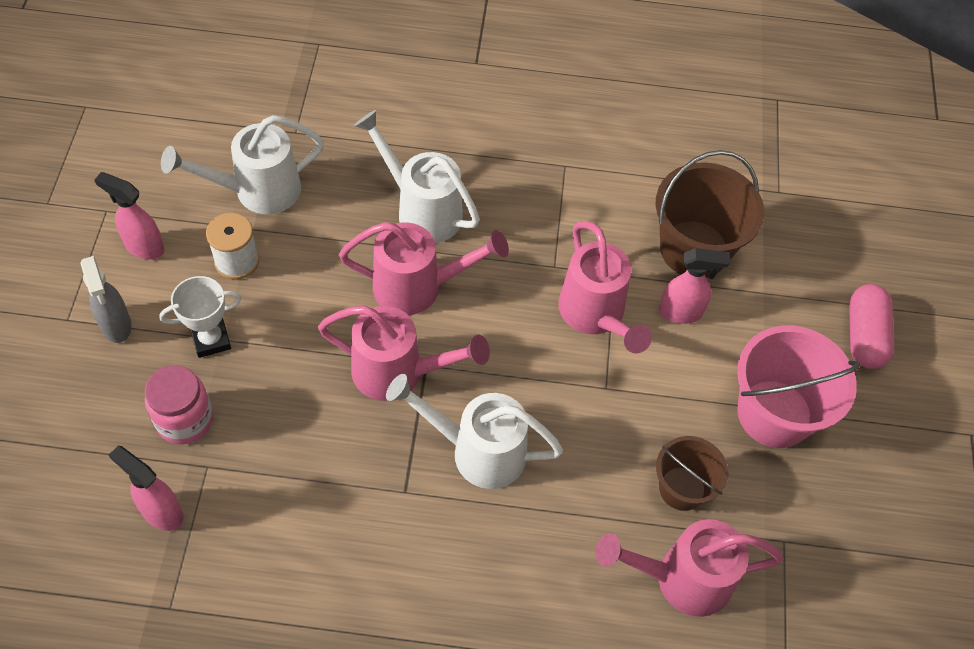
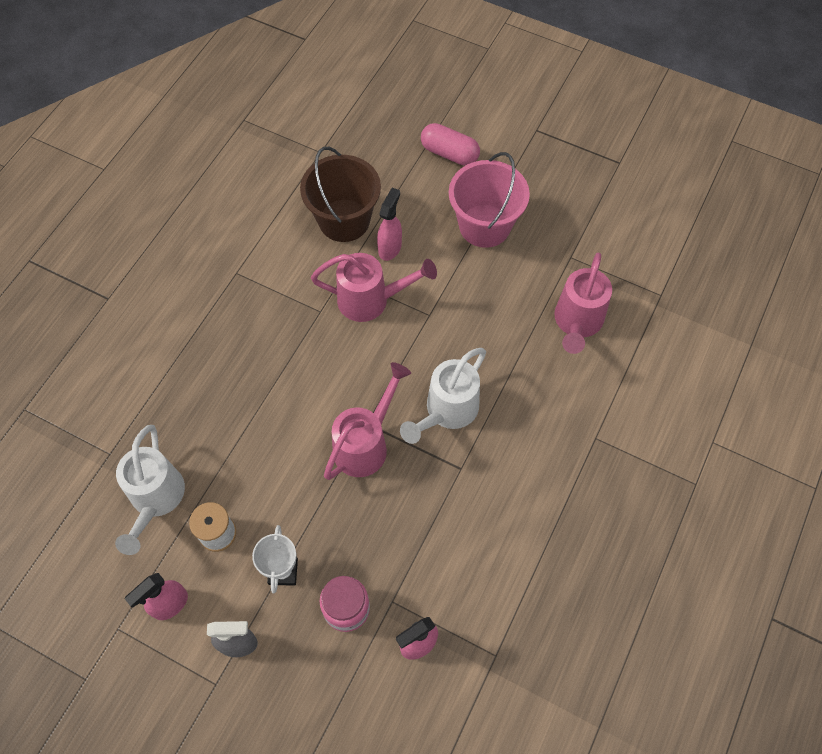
camera: 65 degrees left, 5 degrees up
pink watering can [339,222,509,315] -> none
white watering can [354,110,480,243] -> none
brown bucket [656,436,729,511] -> none

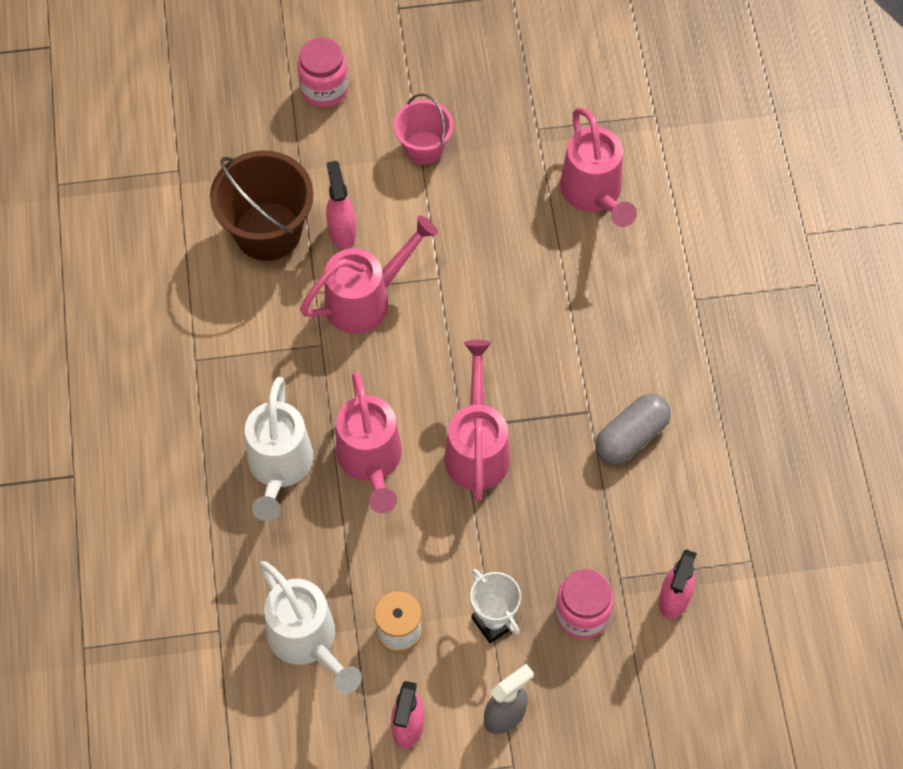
camera: 35 degrees left, 0 degrees up
white watering can [400,348,486,444] -> white watering can moved to [245,377,313,521]
pink capsule [421,123,480,166] -> pink jar [297,37,348,107]
pink bucket [449,152,530,248] -> pink bucket [394,94,453,165], size x0.60
none -> pink watering can [336,372,402,513]
none -> grey capsule [595,394,671,465]

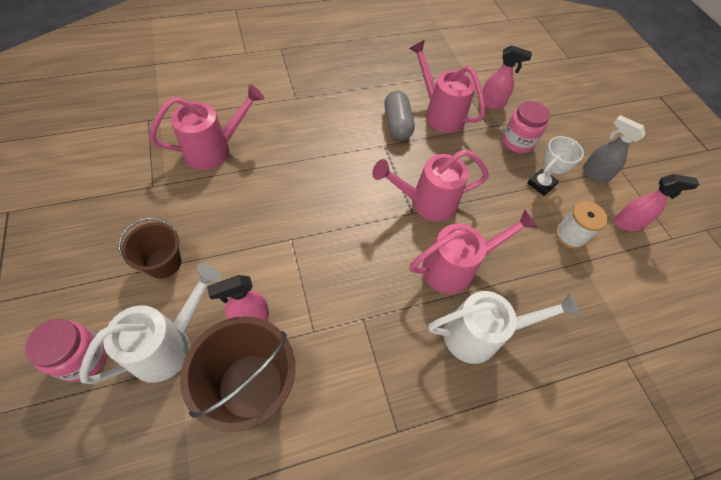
camera: 105 degrees left, 5 degrees down
white watering can [259,561,362,694] -> white watering can moved to [79,264,222,384]
pink watering can [300,216,438,334] -> pink watering can moved to [409,40,485,133]
pink bucket [394,94,453,165] -> brown bucket [118,218,181,279]
grey capsule [595,394,671,465] -> grey capsule turned 45 degrees clockwise [384,91,415,140]

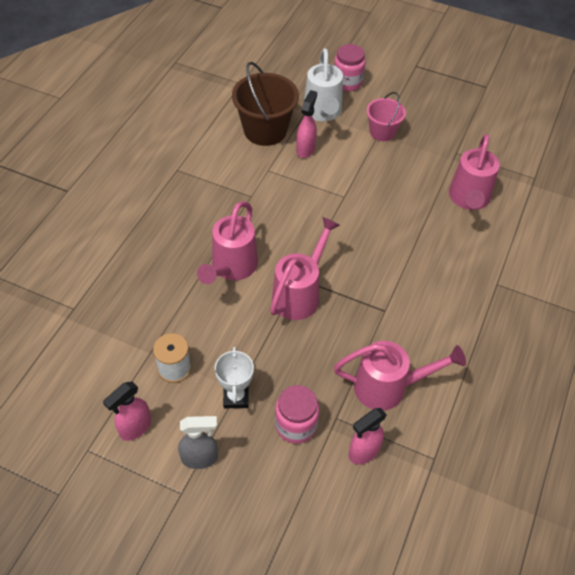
camera: 135 degrees right, 5 degrees down
brown bucket [118,218,181,279] -> pink bucket [367,92,406,141]
grey capsule [384,91,415,140] -> none
white watering can [428,291,580,364] -> none

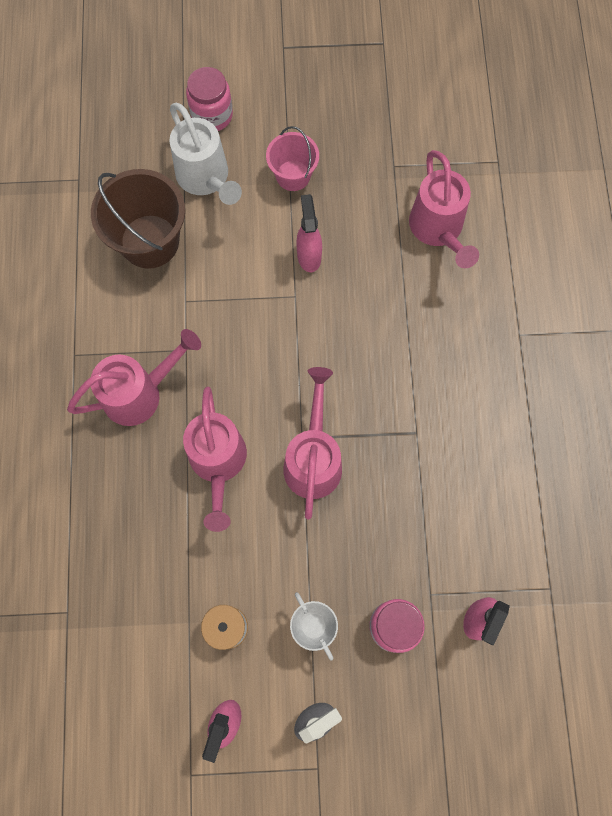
camera: 25 degrees left, 20 degrees up
pink spray bottle [296,90,317,158] -> pink spray bottle moved to [296,194,322,272]
pink watering can [334,341,466,411] -> pink watering can moved to [67,329,201,426]

